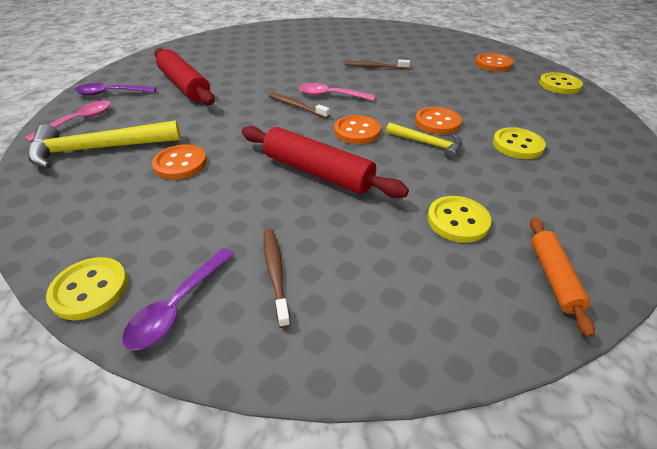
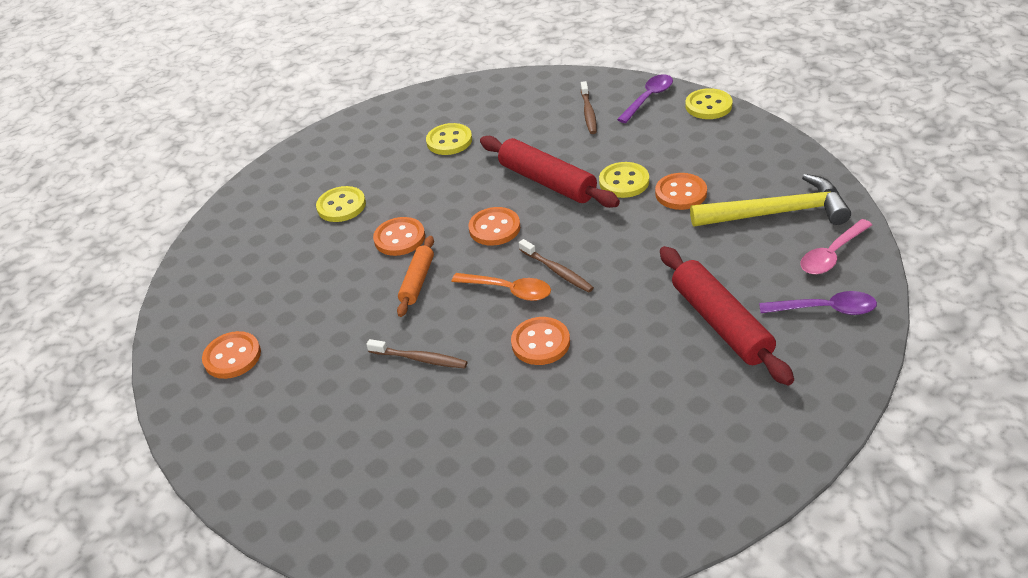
camera: 165 degrees left, 0 degrees up
pink spoon [299,83,375,101] -> orange spoon [452,273,551,301]
yellow hammer [386,122,462,159] -> none
orange rolling pin [530,218,595,337] -> orange rolling pin moved to [397,236,434,317]
yellow button [539,72,583,94] -> yellow button moved to [599,162,649,198]
none -> orange button [511,317,570,365]

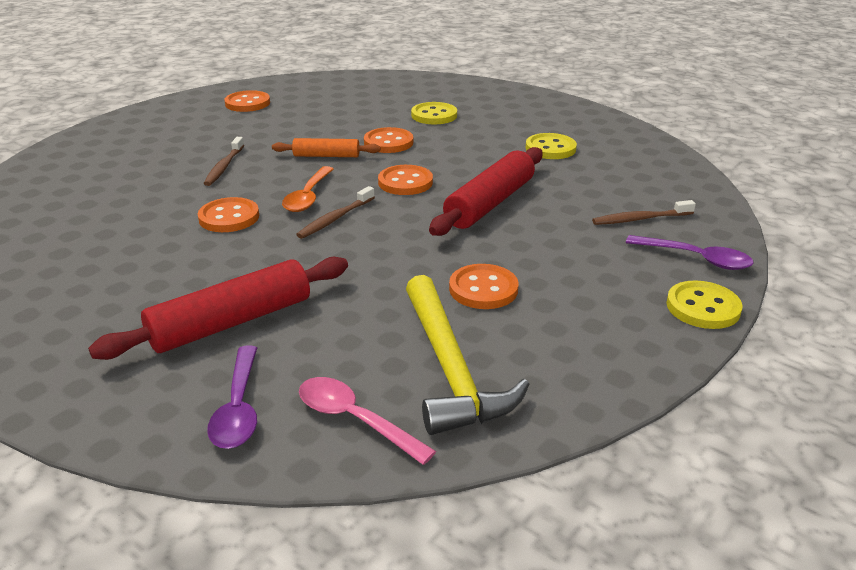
camera: 75 degrees right, 10 degrees down
yellow button [599,162,649,198] -> none

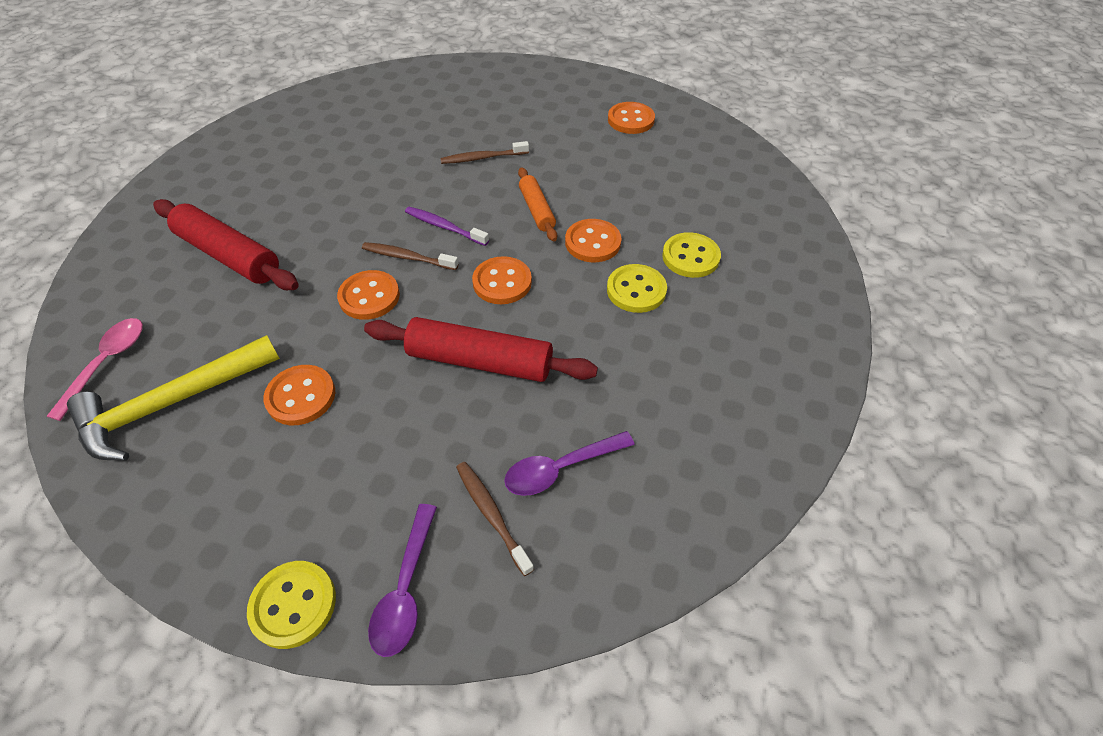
camera: 70 degrees right, 20 degrees up
orange button [198,197,259,232] -> orange button moved to [337,270,400,320]
purple spoon [207,345,257,449] -> purple spoon moved to [504,431,635,496]
orange spoon [282,166,334,212] -> purple toothbrush [405,207,489,246]
yellow button [526,133,577,159] -> yellow button moved to [607,264,667,313]

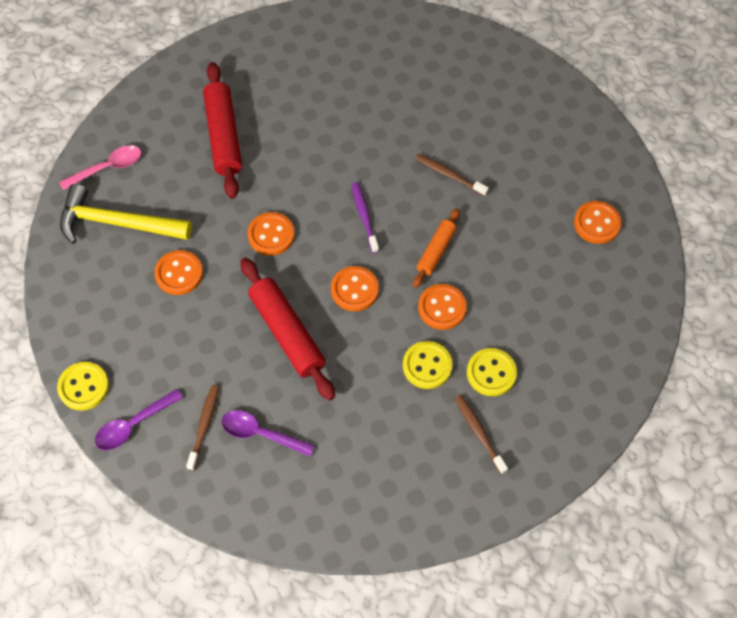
camera: 45 degrees right, 10 degrees up
brown toothbrush [362,242,459,270] -> brown toothbrush moved to [455,395,508,474]

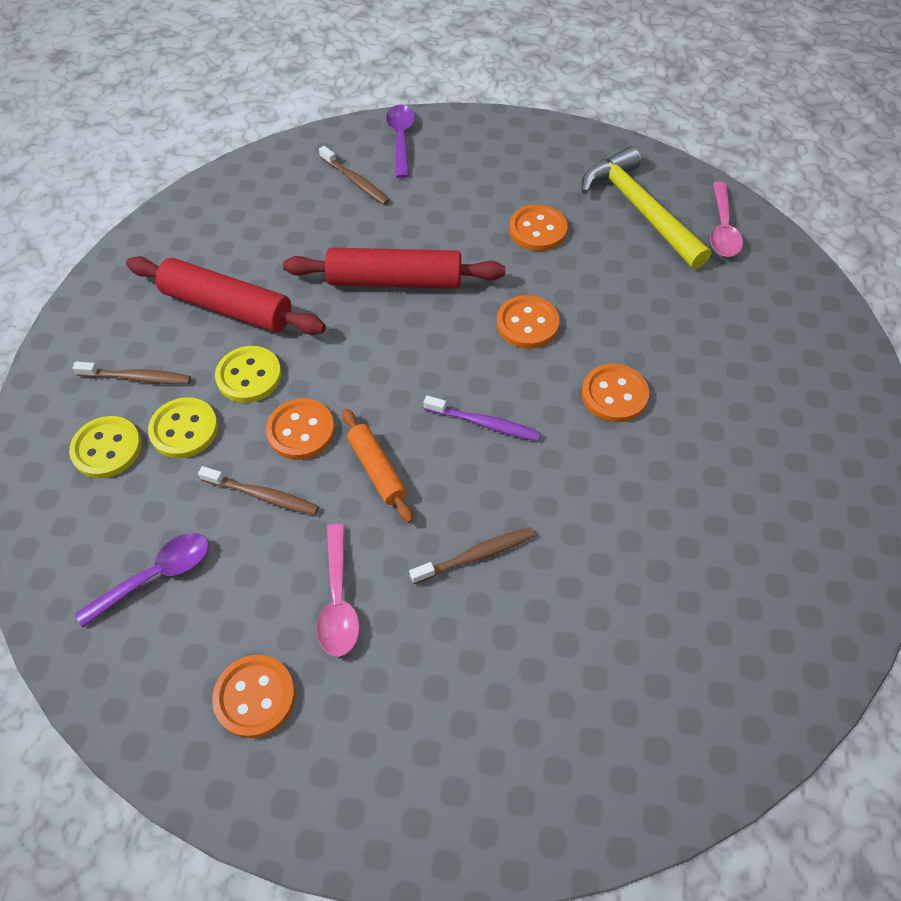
camera: 125 degrees right, 5 degrees down
yellow button [57,362,109,411] -> yellow button moved to [69,416,142,478]
yellow hammer [60,184,192,244] -> yellow hammer turned 75 degrees counterclockwise [582,146,711,269]
red rolling pin [203,62,242,199] -> red rolling pin moved to [126,256,326,335]
purple spoon [221,410,315,456] -> purple spoon moved to [75,533,209,627]
orange button [331,266,379,311] -> orange button moved to [582,364,649,423]
none -> brown toothbrush [198,466,319,515]
none -> pink spoon [317,524,360,657]

